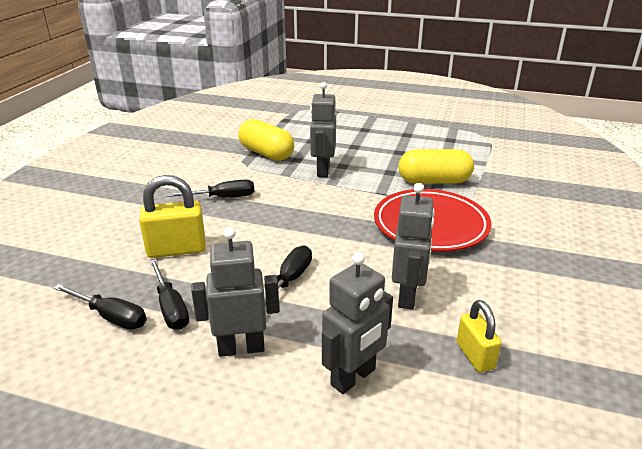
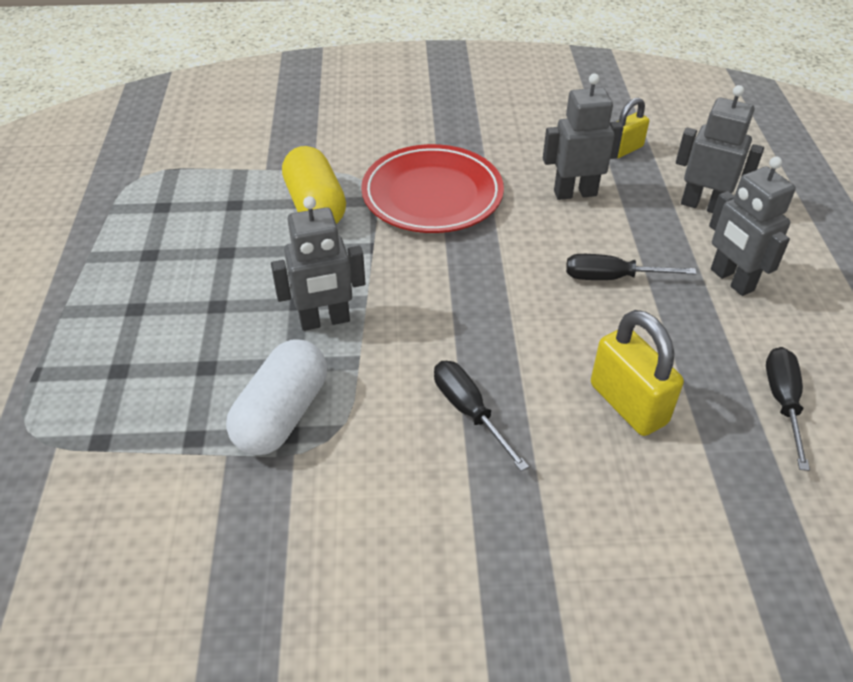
camera: 110 degrees left, 15 degrees up
black screwdriver [150,259,189,330] -> none
yellow capsule [238,119,294,161] -> white capsule [226,339,327,455]

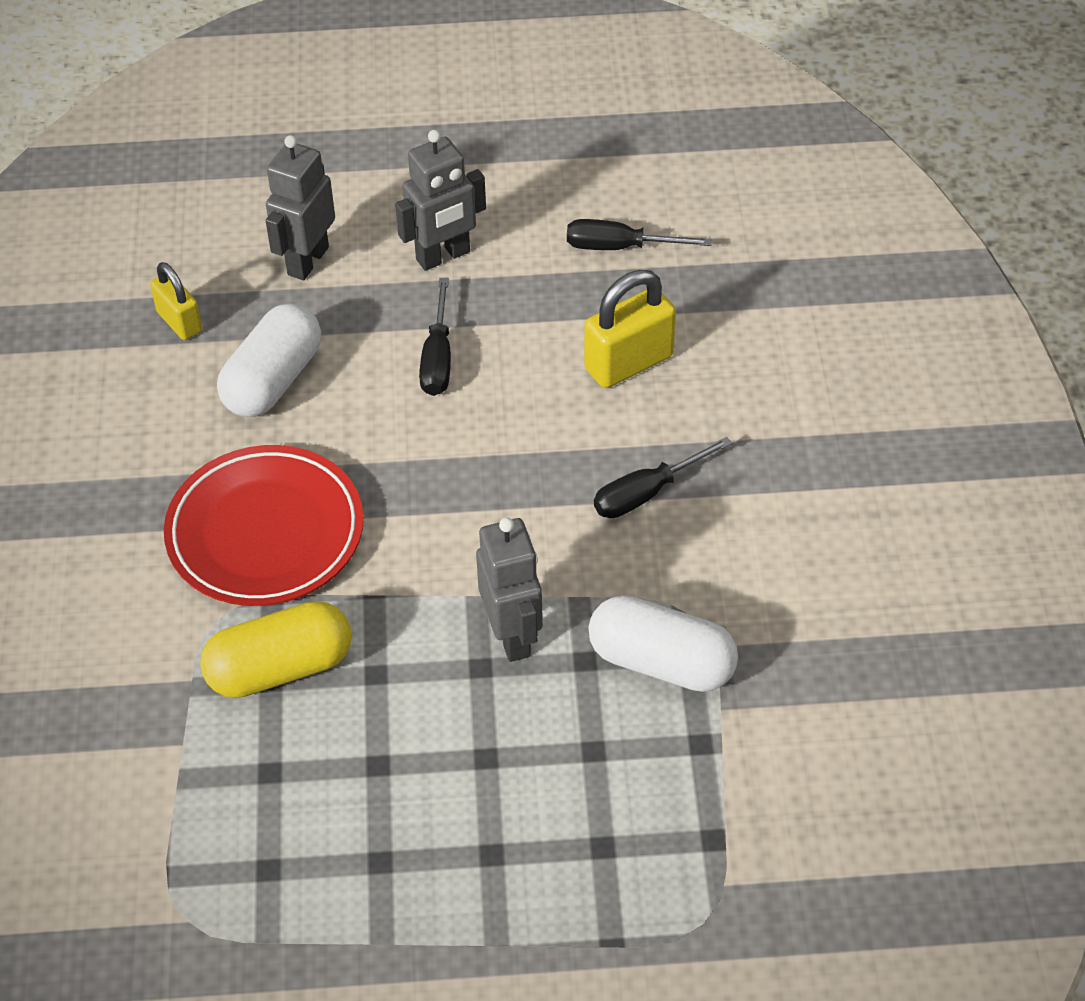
camera: 90 degrees left, 5 degrees up
grey robot [543,73,623,200] -> white capsule [217,303,321,417]

